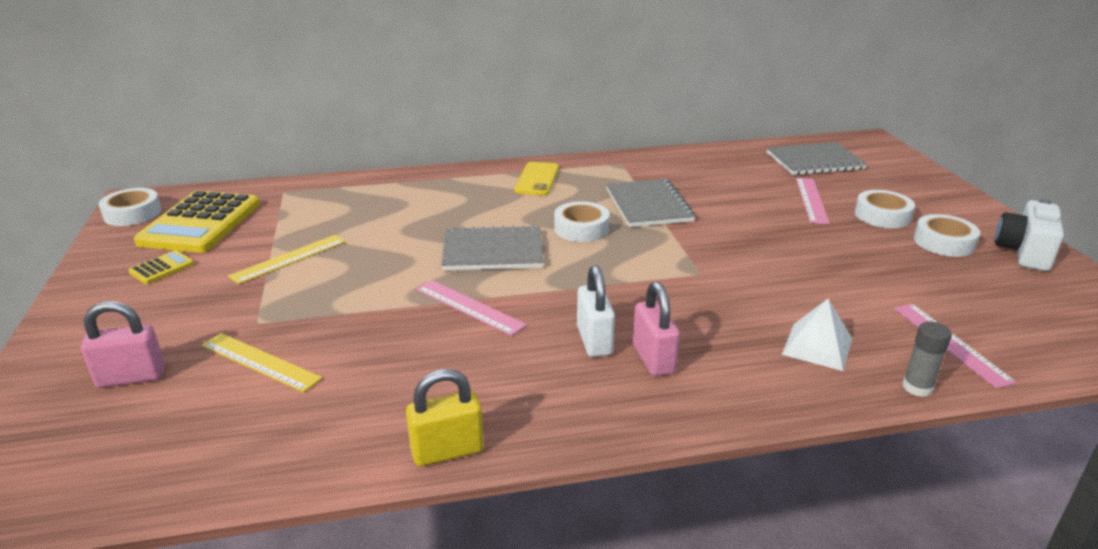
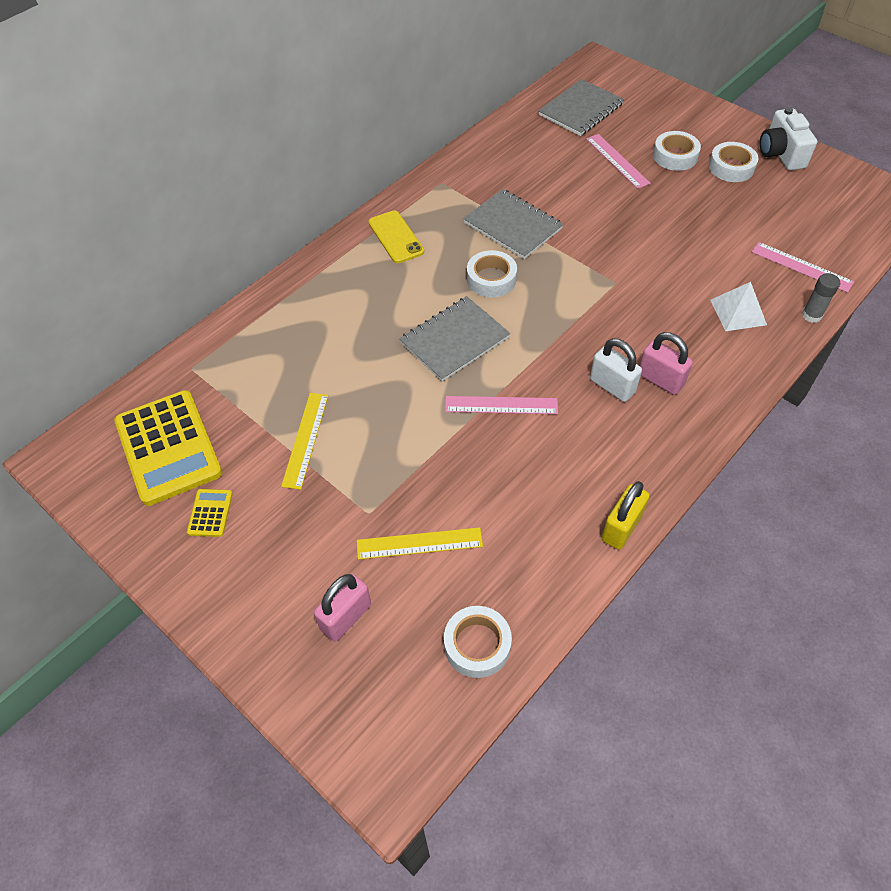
camera: 35 degrees left, 25 degrees up
white tape [99,188,161,226] -> white tape moved to [444,606,512,678]

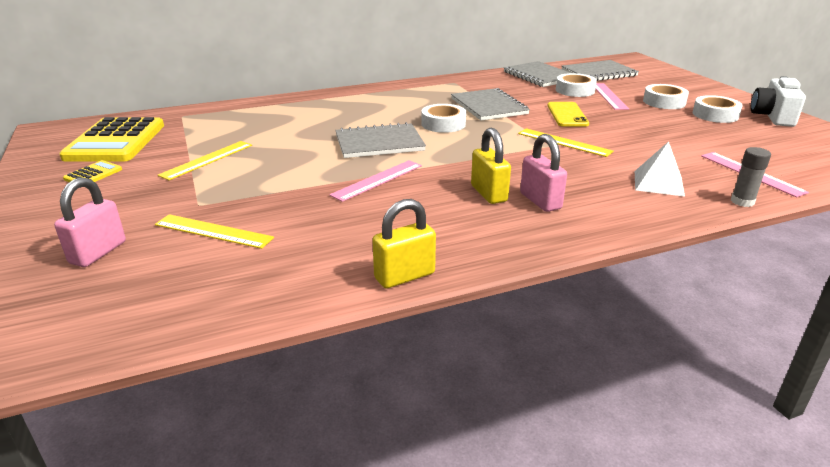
camera: 25 degrees right, 25 degrees down
pink padlock [314,574,371,642] -> pink padlock turned 45 degrees counterclockwise [54,177,126,267]
yellow phone [368,210,424,263] -> yellow phone moved to [547,102,589,127]
white tape [444,606,512,678] -> white tape moved to [556,73,597,97]
pink ruler [445,396,558,414] -> pink ruler turned 75 degrees counterclockwise [329,160,422,202]
white padlock [590,338,642,402] -> yellow padlock [471,128,511,204]
none -> grey notebook [504,61,570,87]
none -> yellow ruler [518,128,614,157]

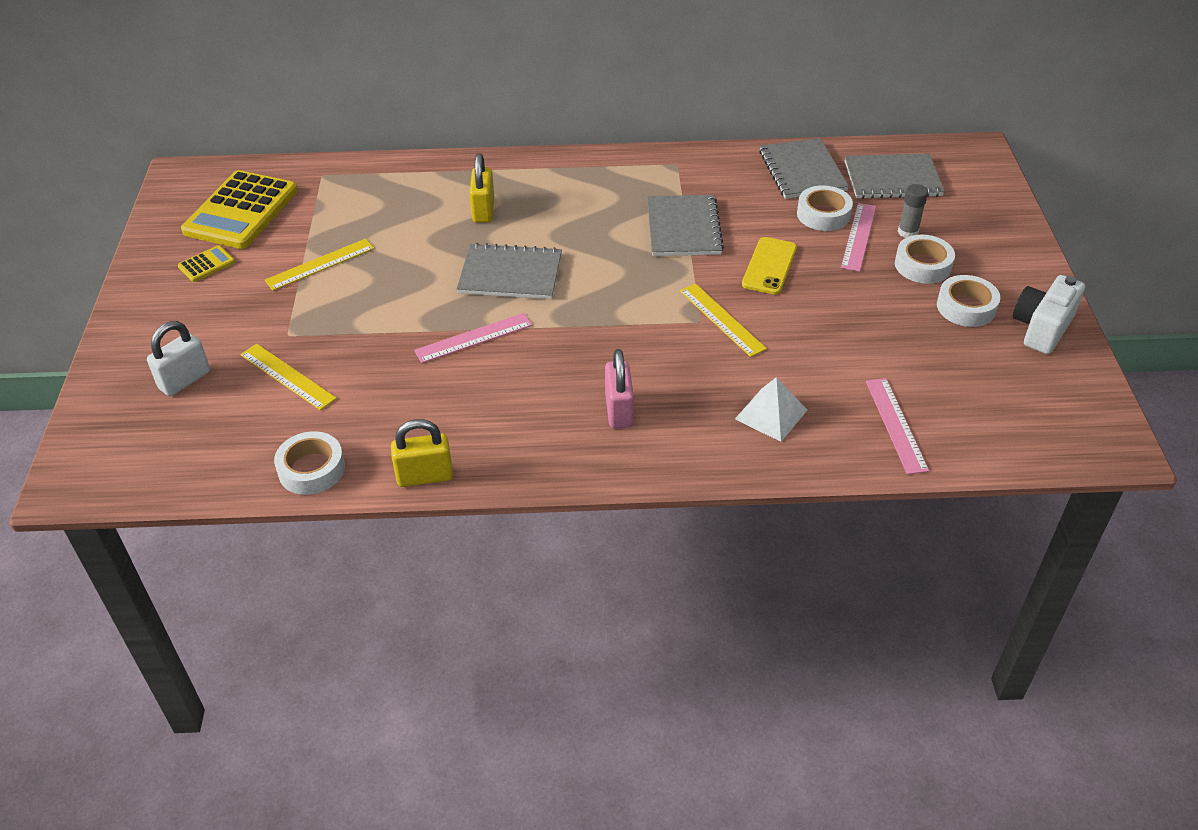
camera: 20 degrees right, 15 degrees up
pink padlock [54,177,126,267] -> white padlock [147,321,210,396]
white tape [421,104,466,133] -> white tape moved to [274,431,345,495]
yellow padlock [471,128,511,204] -> yellow padlock moved to [469,153,494,223]
grey glue stick [731,147,771,207] -> grey glue stick moved to [898,184,928,238]

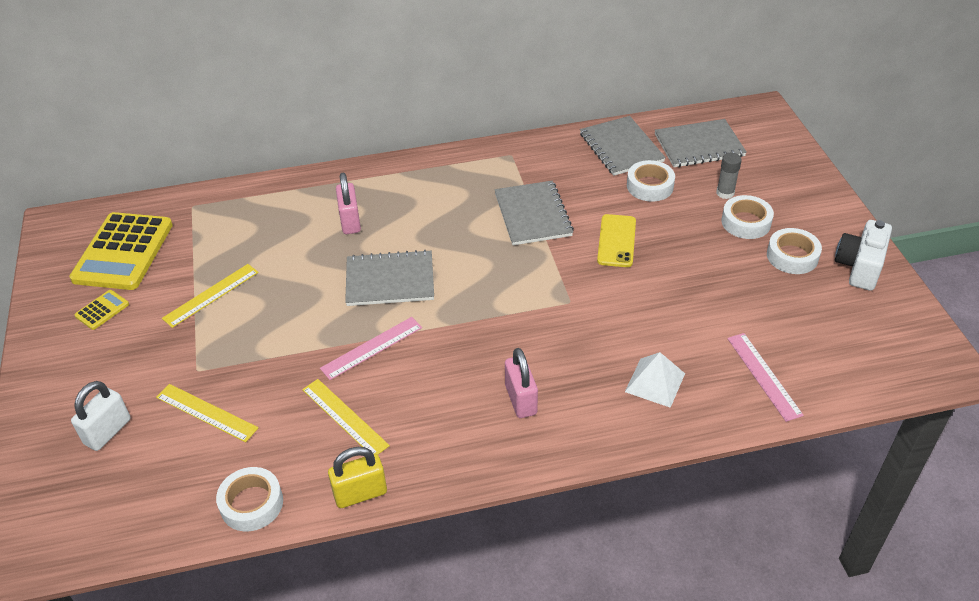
camera: 10 degrees left, 0 degrees up
yellow padlock [469,153,494,223] -> pink padlock [336,173,361,234]
yellow ruler [680,283,767,357] -> yellow ruler moved to [302,379,390,455]
pink ruler [841,203,876,272] -> none

